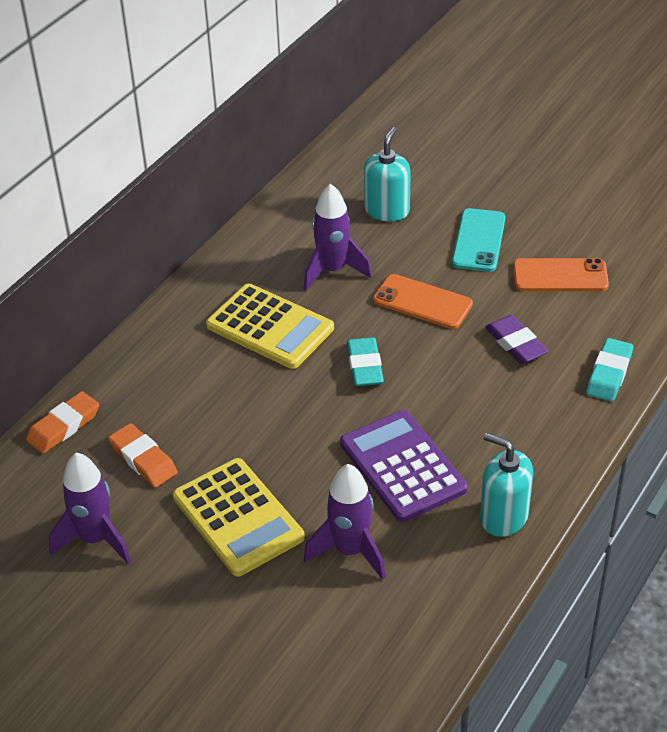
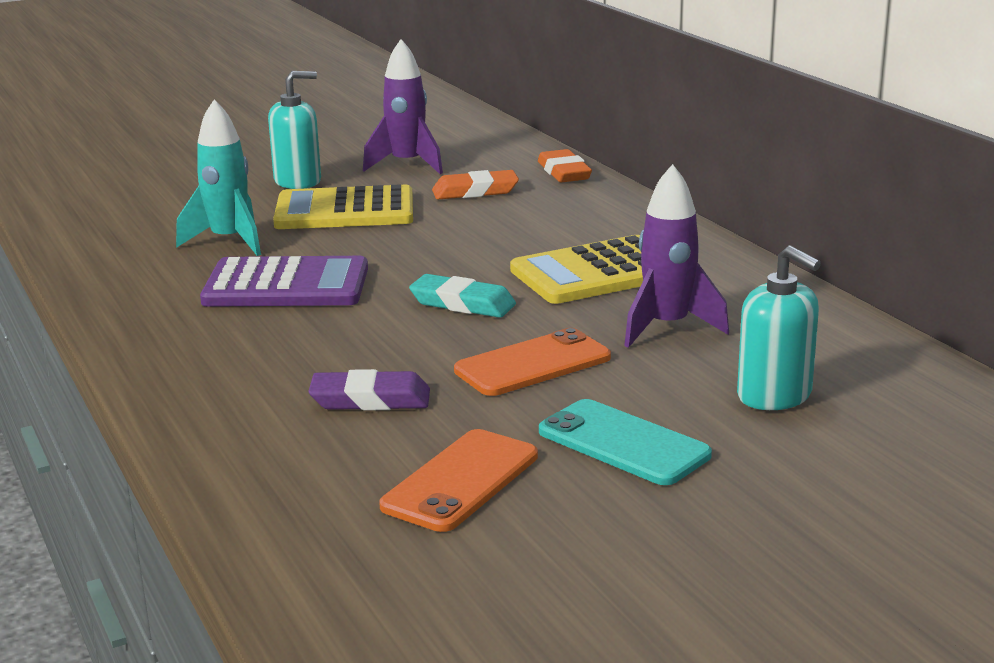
camera: 120 degrees right, 20 degrees down
purple rocket [304,464,386,580] -> turquoise rocket [176,99,261,256]
turquoise soap dispenser [480,433,533,537] -> turquoise soap dispenser moved to [268,71,321,189]
turquoise eraser [586,338,633,401] -> none

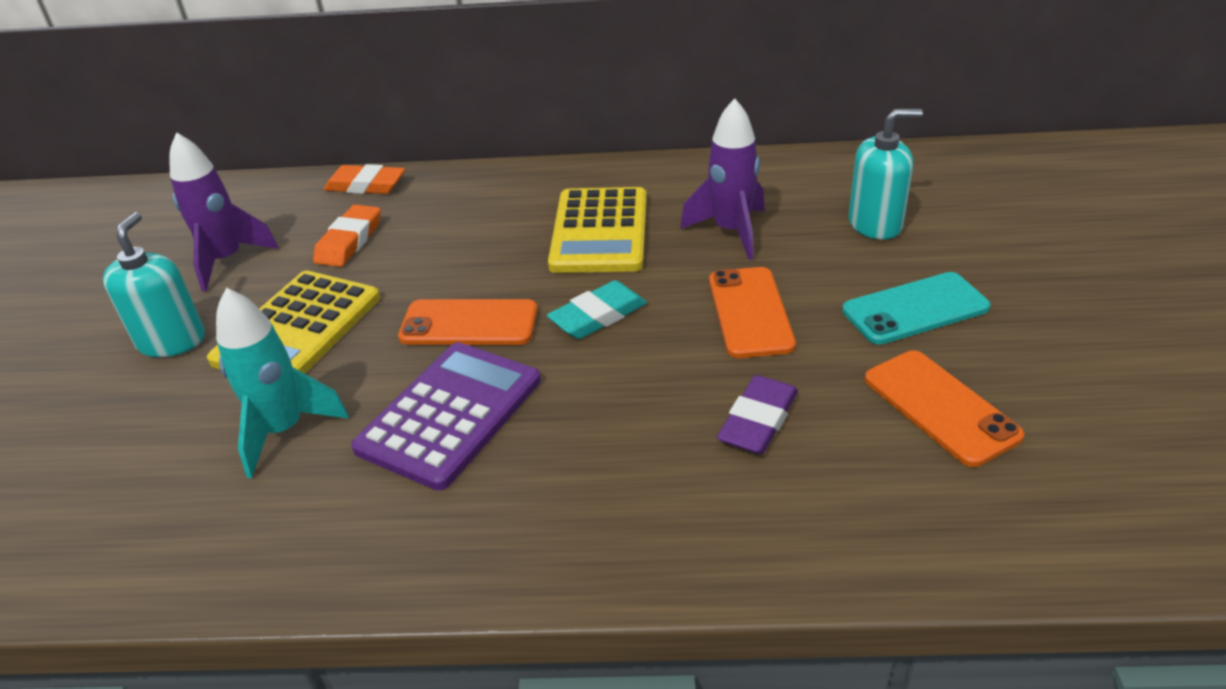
camera: 60 degrees left, 15 degrees up
none -> orange phone [398,299,538,345]

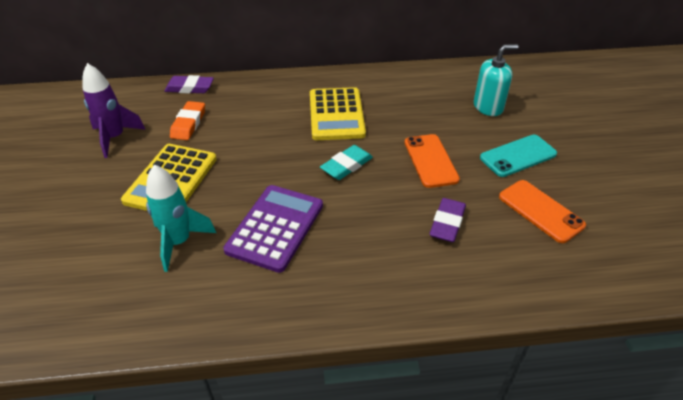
camera: 10 degrees left, 5 degrees up
turquoise soap dispenser [103,212,205,357] -> none
orange eraser [324,164,405,194] -> purple eraser [164,75,214,93]
orange phone [398,299,538,345] -> none
purple rocket [680,98,764,260] -> none

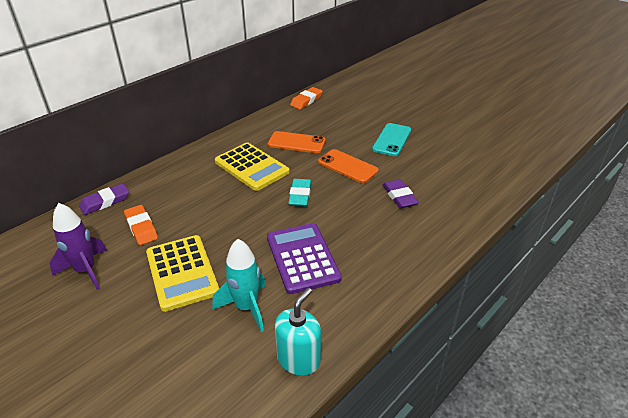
camera: 40 degrees left, 5 degrees down
turquoise soap dispenser [474,44,518,116] -> turquoise soap dispenser moved to [275,288,321,376]
orange phone [499,180,586,243] -> orange phone moved to [268,131,325,153]
none -> orange eraser [290,87,323,109]

